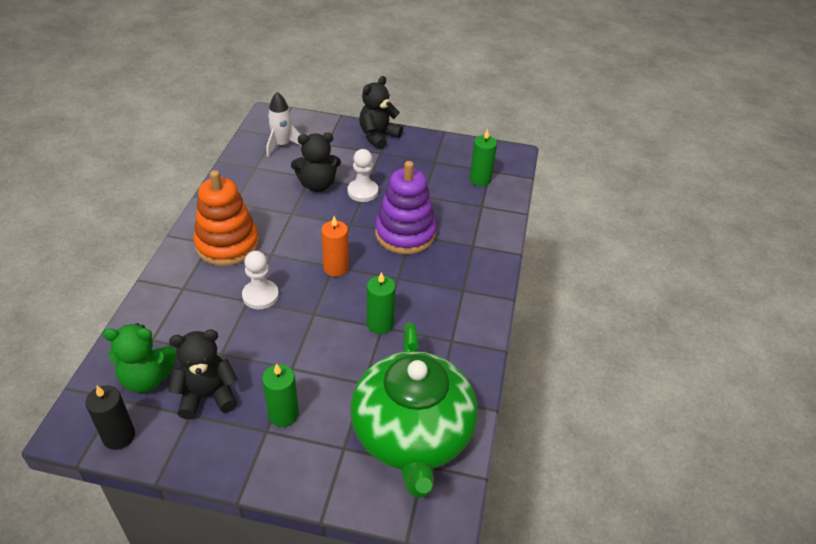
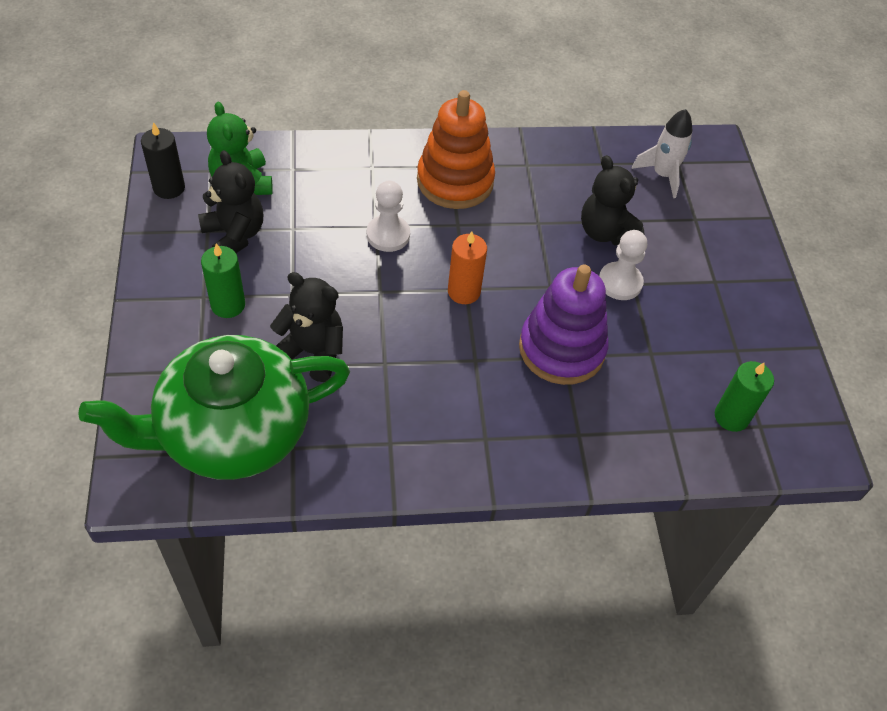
camera: 70 degrees right, 10 degrees up
black teddy bear [359,76,403,149] -> black teddy bear moved to [270,272,343,382]
green candle [367,272,395,334] -> none

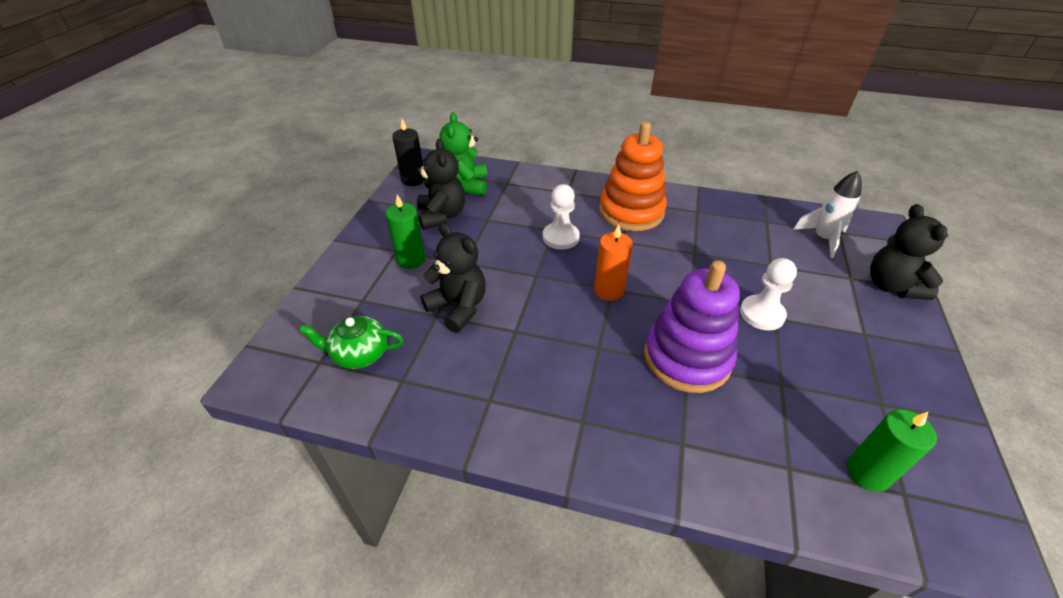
camera: 25 degrees right, 10 degrees down
green teapot [79,335,350,480] -> green teapot [299,316,404,369], size x0.43
black teddy bear [581,155,645,245] -> black teddy bear moved to [870,204,948,300]

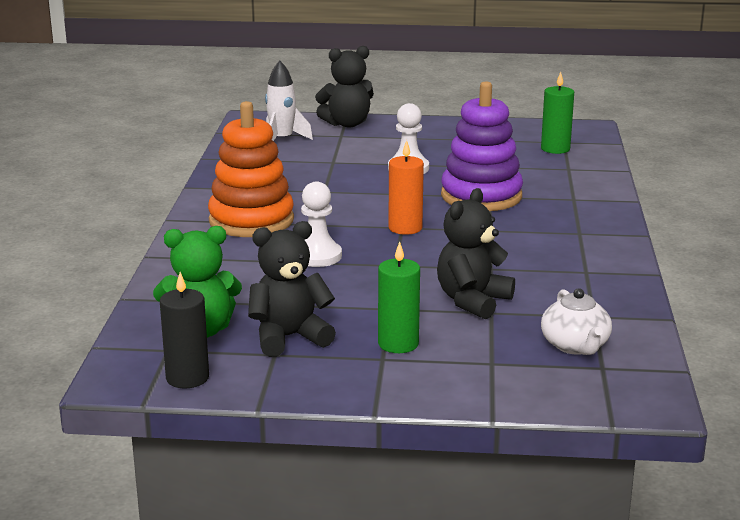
camera: 100 degrees left, 20 degrees down
green teapot [299,316,404,369] -> white teapot [541,288,612,355]

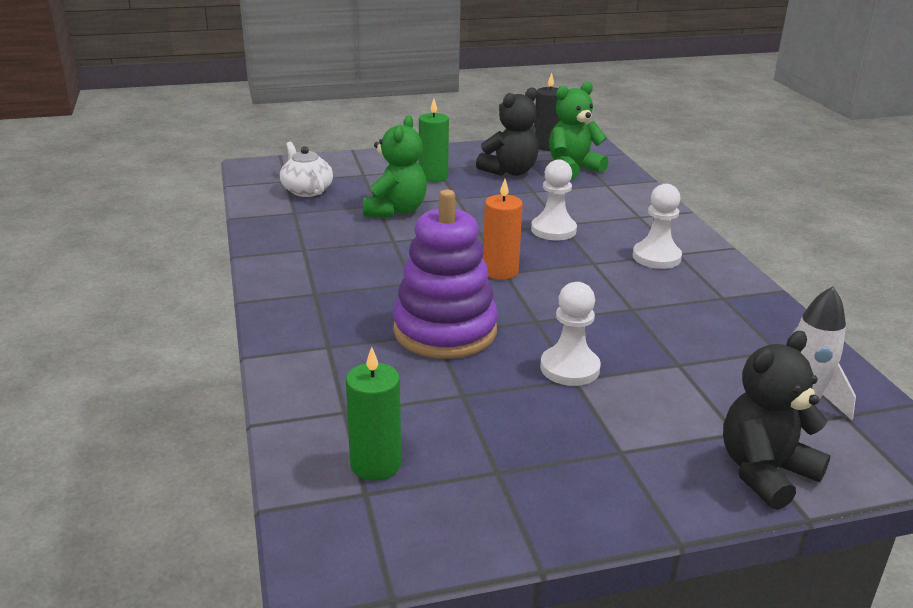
camera: 160 degrees right, 5 degrees up
orange stacking toy [208,101,294,237] -> white pawn [633,184,682,269]
black teddy bear [437,188,515,319] -> green teddy bear [363,116,427,217]

